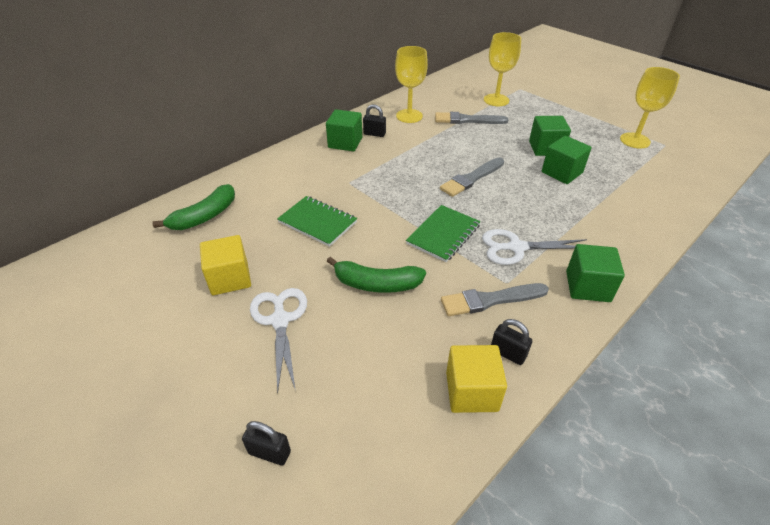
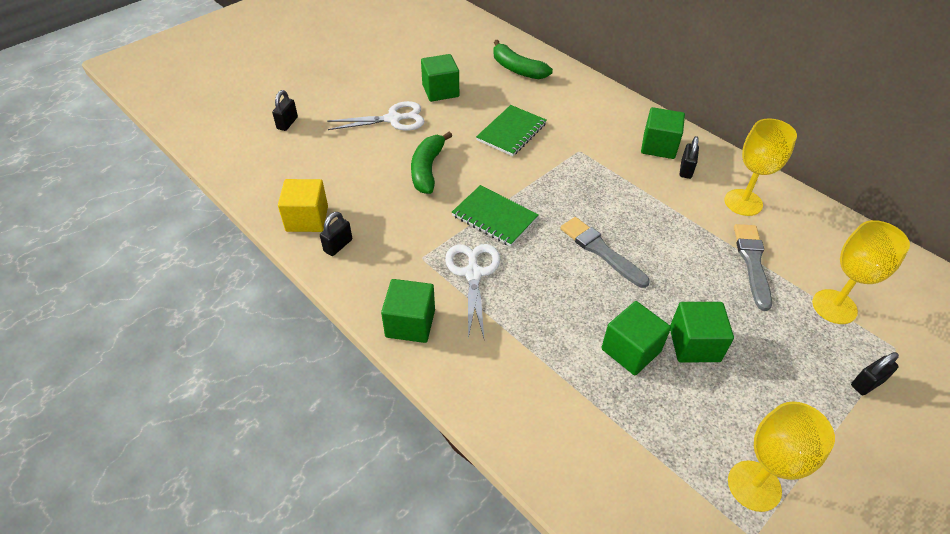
camera: 90 degrees right, 5 degrees up
yellow cube [200,235,251,295] -> green cube [421,54,459,102]
grey brush [441,283,549,316] -> none
none -> black padlock [851,352,899,395]

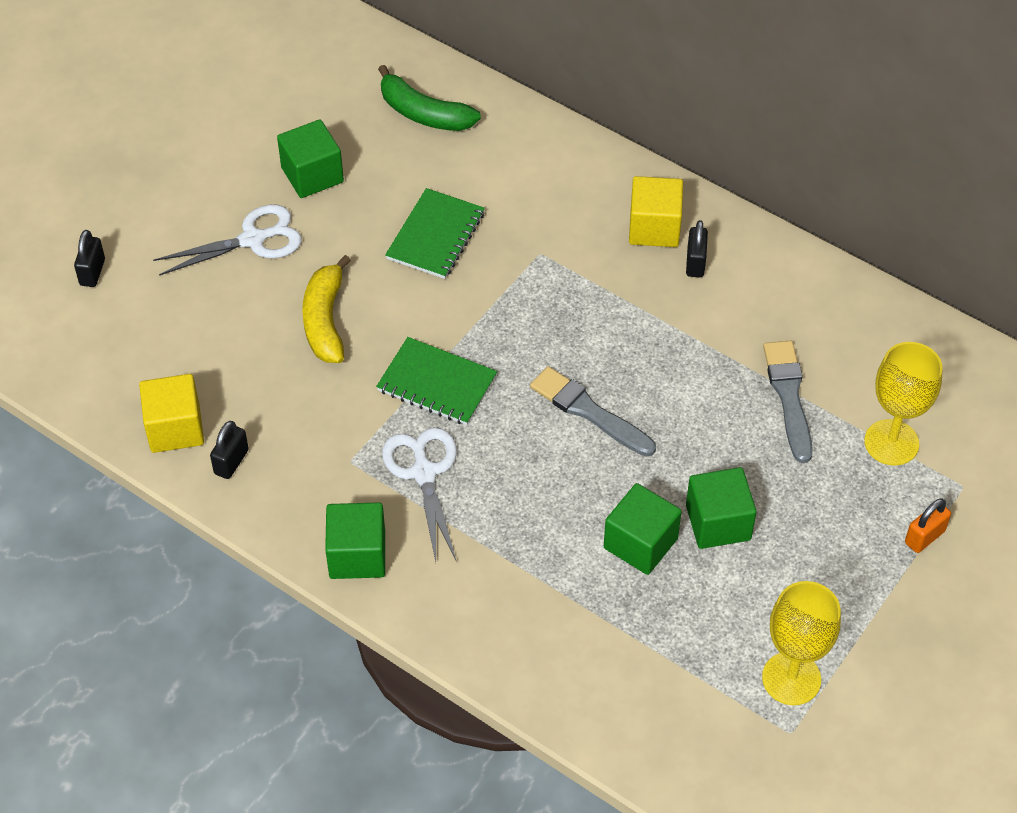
camera: 10 degrees left, 5 degrees up
green banana [411,132,452,194] -> yellow banana [302,255,351,363]
green cube [641,107,685,159] -> yellow cube [629,176,683,247]
yellow goblet [725,118,797,216] -> none
black padlock [851,352,899,395] -> orange padlock [905,498,951,553]

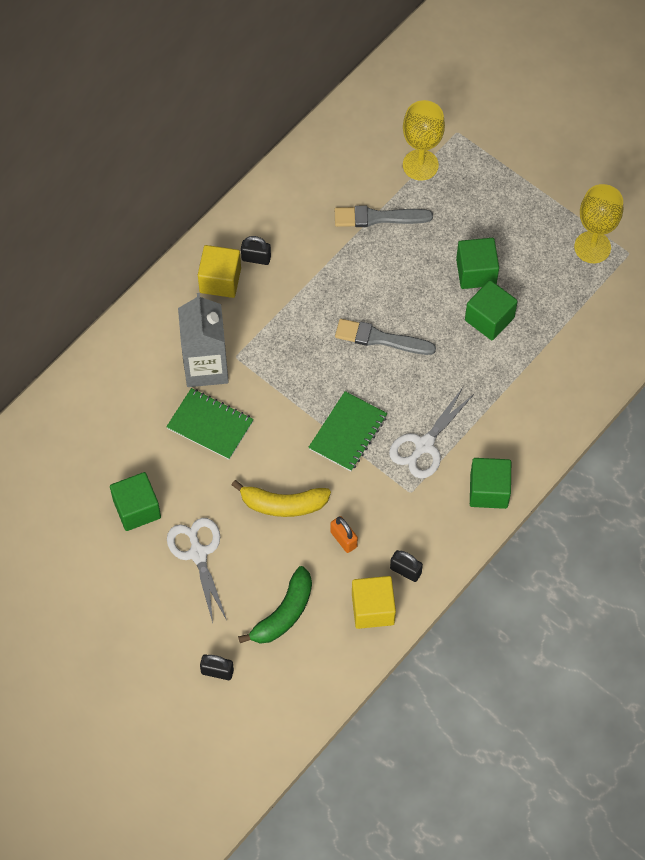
camera: 85 degrees left, 10 degrees up
green banana [378,65,481,131] -> green banana moved to [238,566,312,644]
white scissors [382,427,457,562] -> white scissors turned 45 degrees counterclockwise [389,387,475,478]
grey brush [530,366,656,457] -> grey brush turned 60 degrees clockwise [335,319,436,355]
orange padlock [905,498,951,553] -> orange padlock moved to [330,516,358,553]
none -> grey carton [178,293,229,387]

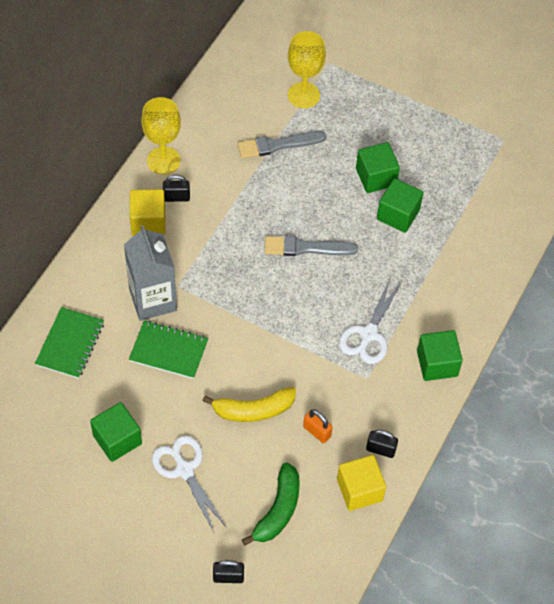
camera: 15 degrees left, 5 degrees down
green notebook [308,391,388,471] -> green notebook moved to [35,307,104,379]
yellow goblet [574,184,623,263] -> yellow goblet moved to [141,97,181,175]

